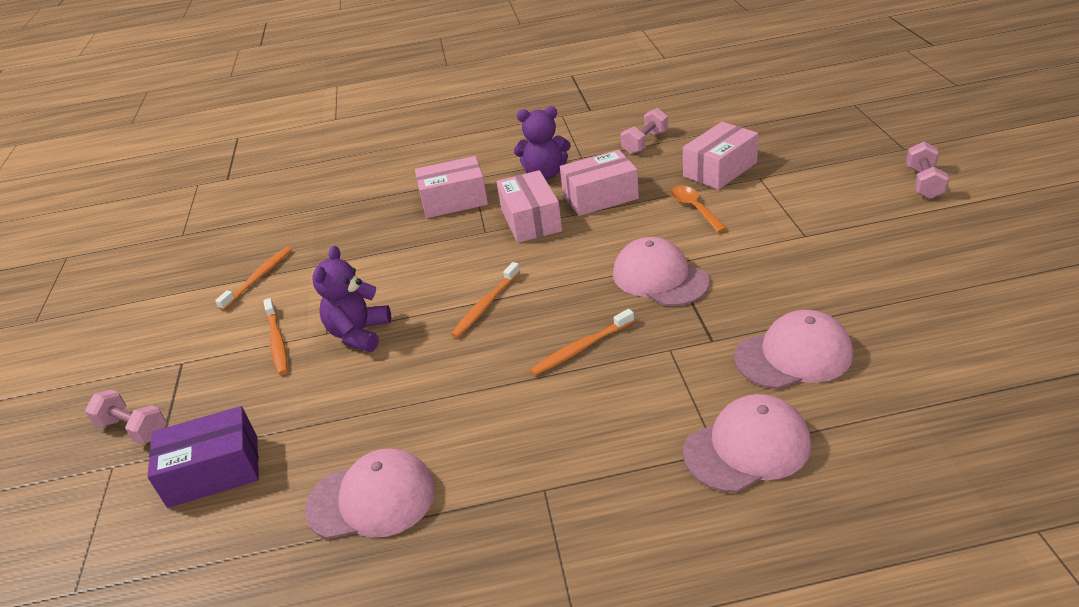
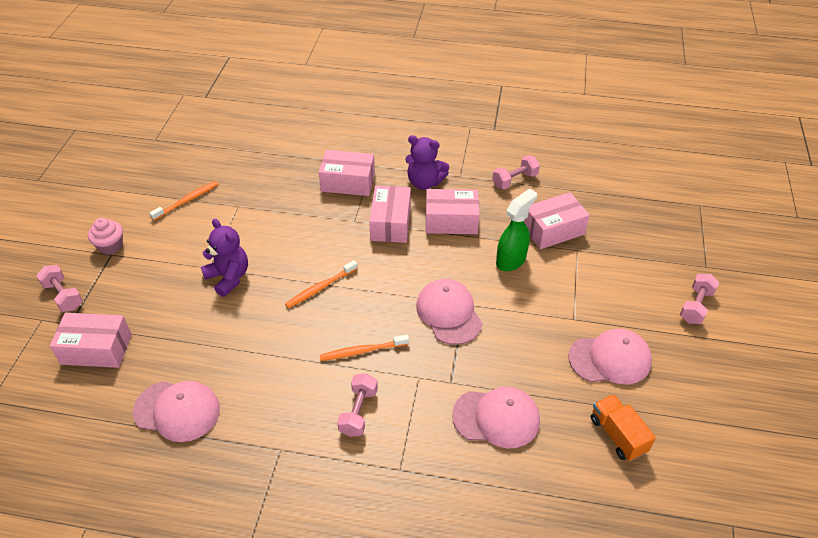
camera: 15 degrees right, 10 degrees up
purple box [147,406,259,508] -> pink box [50,313,132,368]
orange toothbrush [263,298,288,375] -> none
purple teddy bear [312,246,391,352] -> purple teddy bear turned 105 degrees clockwise [201,219,248,297]
orange spoon [671,186,728,233] -> green spray bottle [496,188,537,271]
pink cap [683,394,811,493] -> pink cap moved to [568,329,652,384]
none -> pink cupcake [88,218,123,255]
none -> pink dumbbell [337,373,378,437]
none -> orange truck [591,394,656,461]

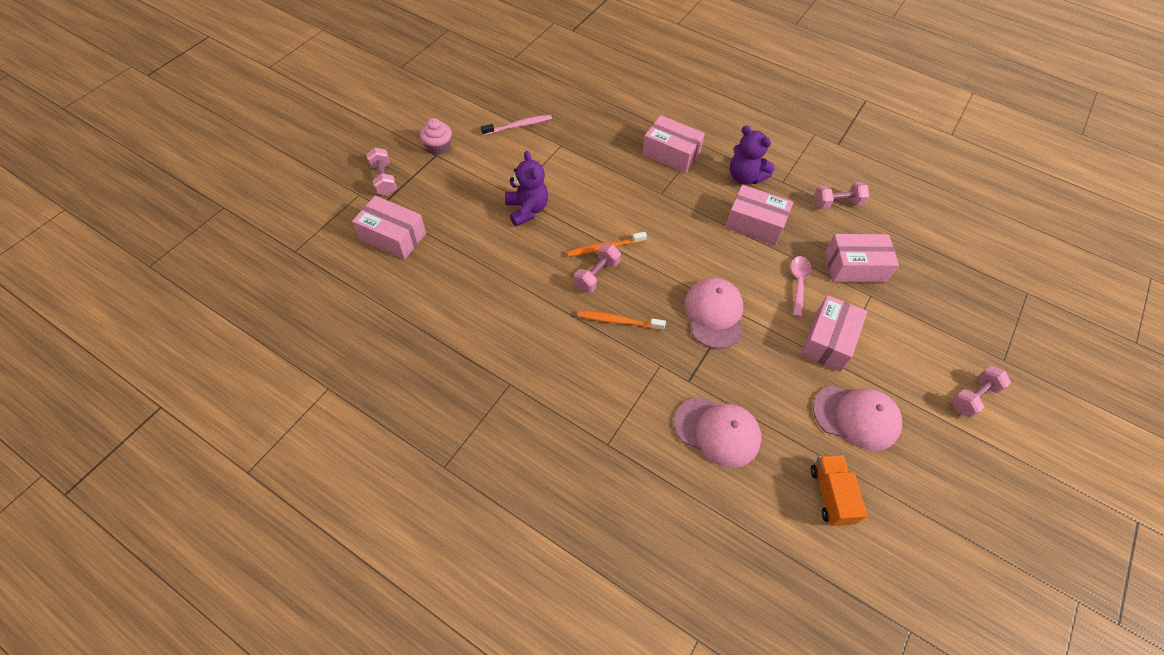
camera: 20 degrees right, 10 degrees up
pink cap [133,381,220,442] -> none
orange toothbrush [149,181,219,221] -> pink toothbrush [481,115,552,135]
pink dumbbell [337,373,378,437] -> pink dumbbell moved to [574,243,621,293]
pink box [369,185,411,243] -> pink box moved to [801,295,868,372]
green spray bottle [496,188,537,271] -> pink spoon [791,256,812,317]

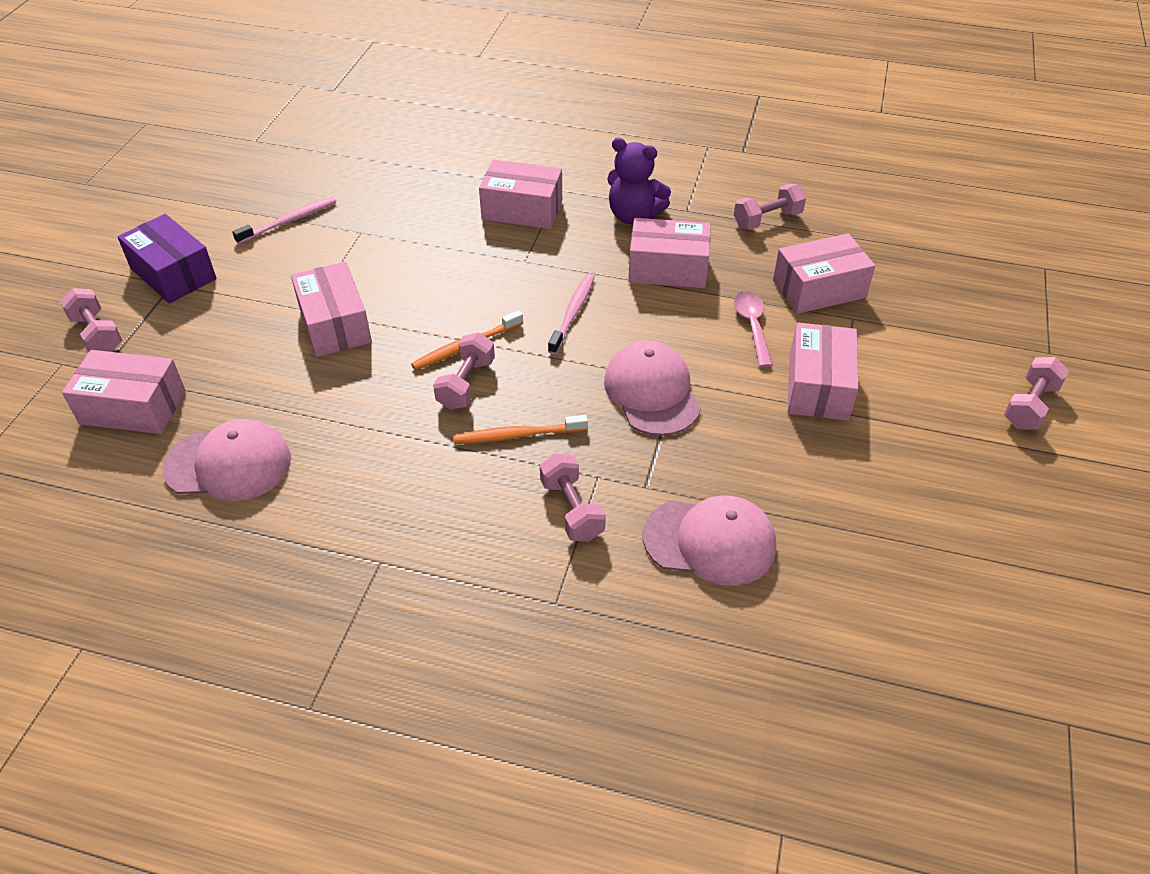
camera: 15 degrees left, 10 degrees down
pink cupcake [420,118,452,155] -> purple box [118,214,217,303]
purple teddy bear [505,151,548,226] -> pink box [291,262,372,357]
orange truck [811,455,867,526] -> none
pink cap [813,385,902,451] -> pink cap moved to [162,419,291,501]
none -> pink dumbbell [540,453,606,541]
none -> pink toothbrush [548,274,595,355]

